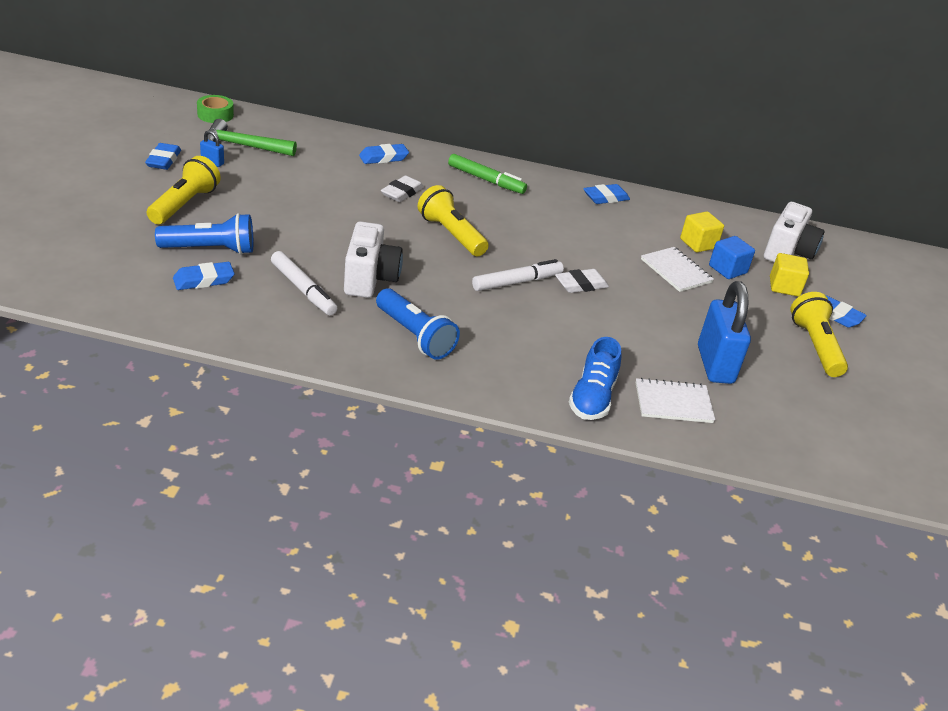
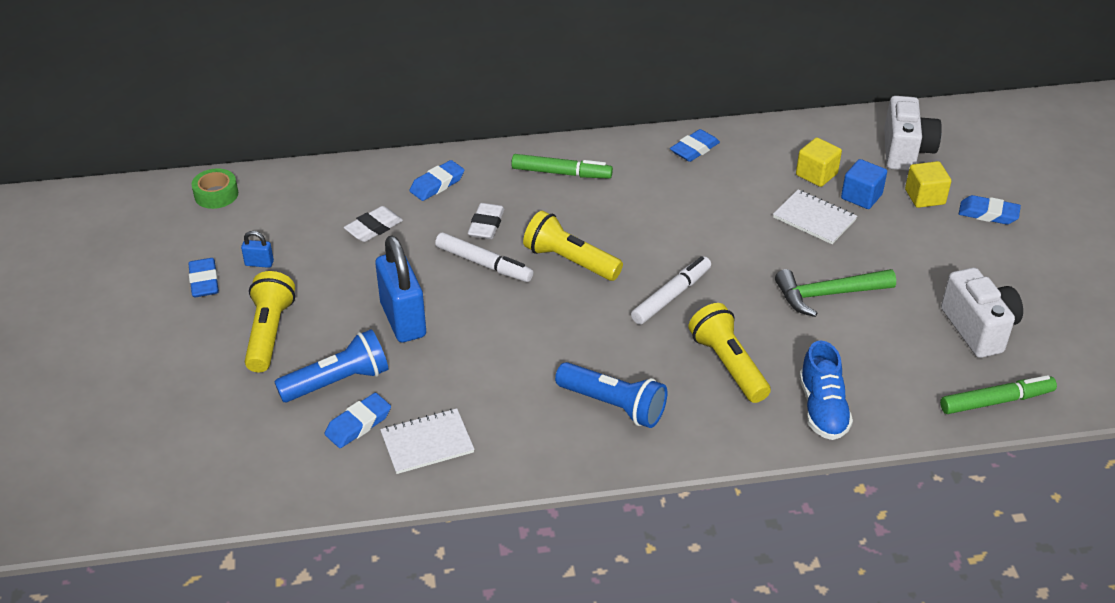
camera: 15 degrees left, 5 degrees up
green hammer [208,119,297,156] -> green hammer moved to [775,269,896,317]
white marker [271,251,337,315] -> white marker moved to [435,232,533,282]
white camera [344,221,403,298] -> white camera moved to [941,268,1023,358]
white eraser [555,269,609,293] -> white eraser moved to [344,206,403,242]
white notebook [635,378,715,423] -> white notebook moved to [380,408,474,474]
blue padlock [698,281,751,384] -> blue padlock moved to [375,235,426,343]
yellow flashlight [791,292,848,377] -> yellow flashlight moved to [689,303,771,403]
none -> green marker [940,375,1057,414]

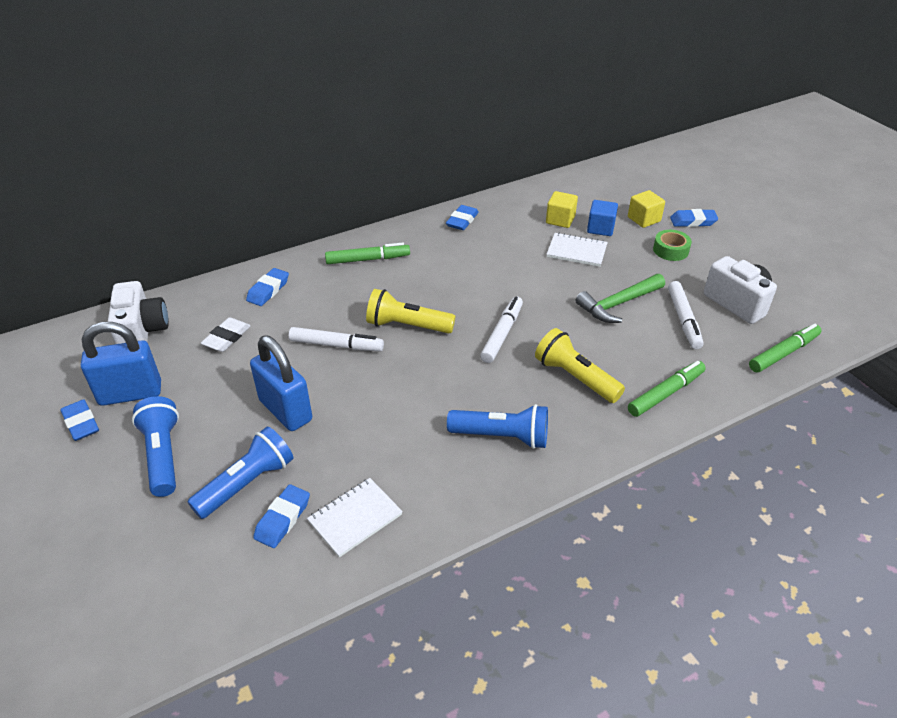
camera: 20 degrees left, 0 degrees up
green tape [191,168,238,209] -> green tape moved to [653,230,692,261]
blue padlock [241,231,274,268] -> blue padlock [81,322,161,406], size x2.34
yellow flashlight [245,271,295,372] -> blue flashlight [132,396,179,497]
white eraser [468,203,504,239] -> none
blue shoe [799,341,853,440] -> green marker [628,361,706,417]
white camera [884,96,942,171] -> white camera moved to [108,281,169,344]
none -> white marker [668,281,703,349]

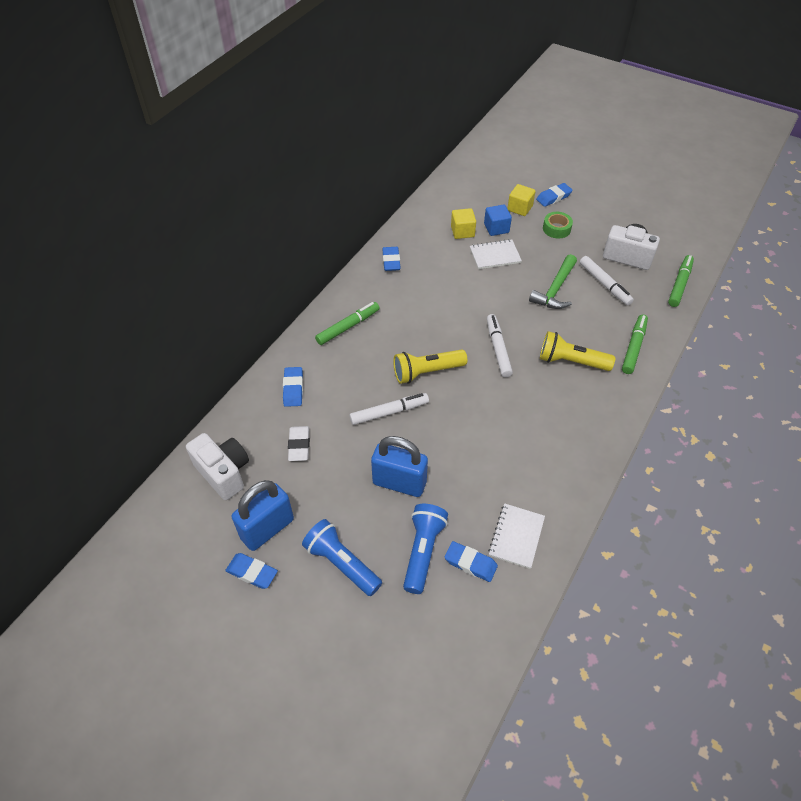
camera: 30 degrees left, 10 degrees up
blue eraser [253,484,310,548] -> blue eraser turned 60 degrees counterclockwise [445,541,498,582]
blue flashlight [447,404,548,449] -> none

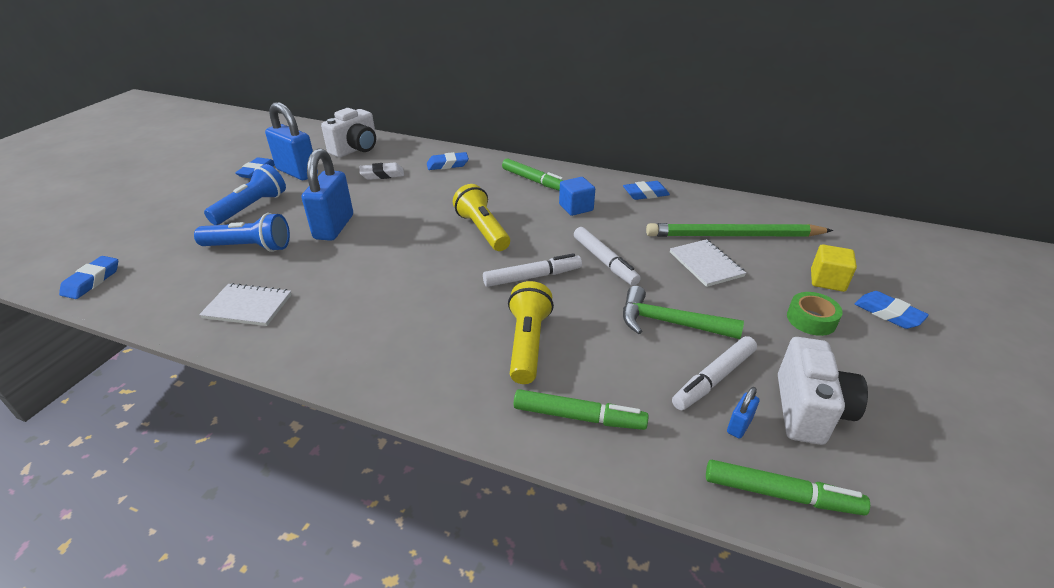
camera: 80 degrees right, 15 degrees down
white marker [349,393,429,425] -> white marker moved to [574,227,641,286]
blue eraser [445,541,498,582] -> blue eraser moved to [59,256,118,299]
yellow cube [451,208,476,239] -> green pencil [646,223,833,237]
blue cube [484,205,512,236] -> blue cube moved to [559,177,595,216]
none -> blue padlock [727,387,759,439]

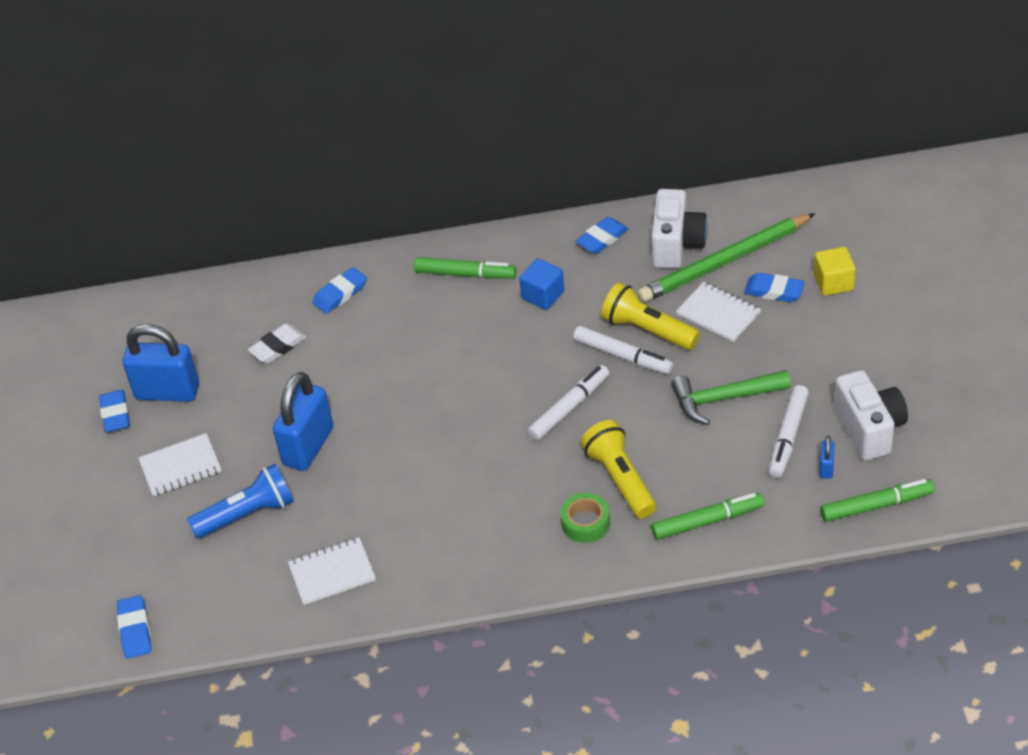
camera: 25 degrees left, 10 degrees up
blue flashlight [204,164,286,225] -> white notebook [139,433,222,496]
blue padlock [302,148,353,241] -> blue padlock turned 45 degrees clockwise [273,372,333,471]
white camera [321,108,377,158] -> white camera moved to [651,189,708,268]
yellow flashlight [453,184,510,251] -> yellow flashlight moved to [601,282,700,350]
green tape [787,292,843,336] -> green tape moved to [561,493,610,543]
blue eraser [855,291,929,329] -> blue eraser moved to [744,273,805,302]

